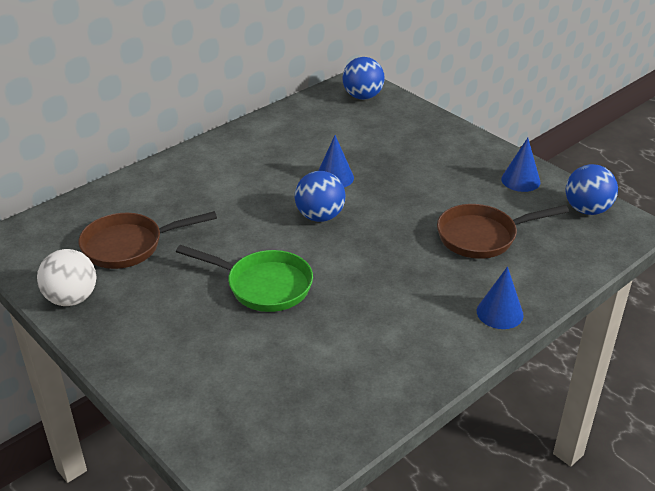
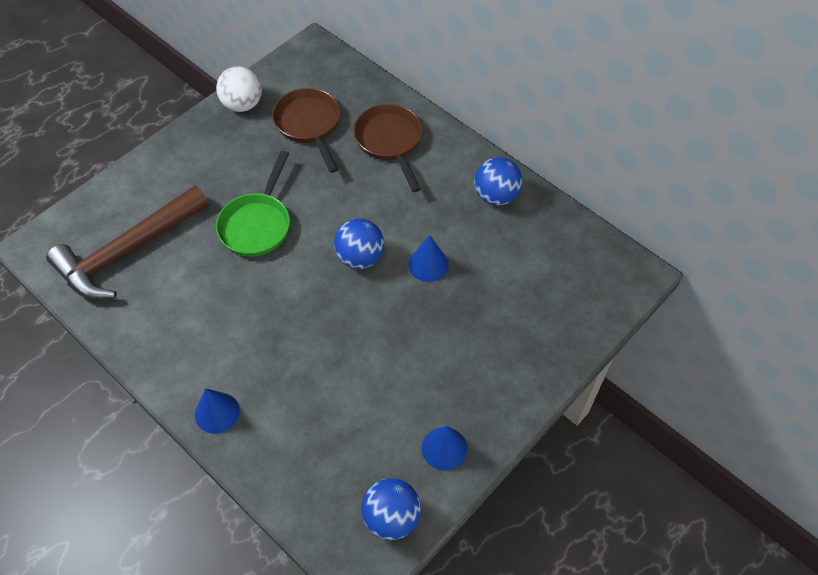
camera: 85 degrees right, 20 degrees up
blue ball [342,57,385,100] -> blue ball moved to [474,157,522,205]
brown pan [437,204,569,259] -> brown pan moved to [353,104,422,192]
none -> brown hammer [46,185,209,299]

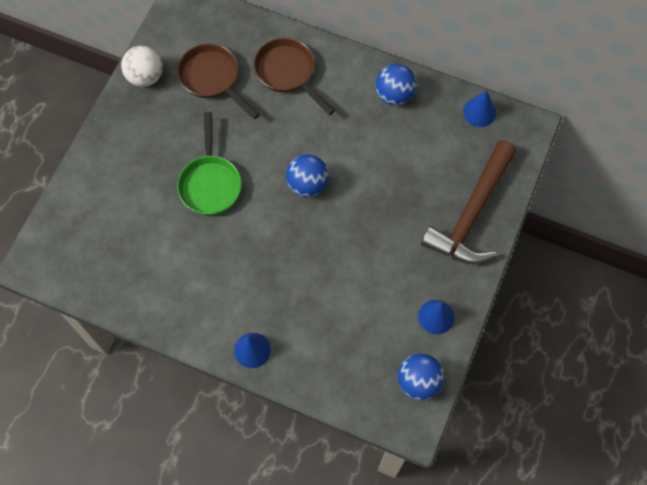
camera: 20 degrees left, 10 degrees up
brown hammer [46,185,209,299] -> brown hammer moved to [421,140,517,265]
blue cone [408,235,449,282] -> blue cone moved to [463,90,496,127]

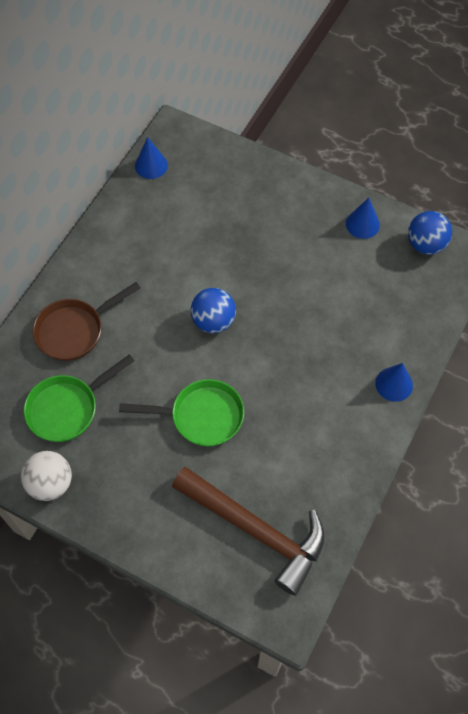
camera: 85 degrees left, 5 degrees down
brown pan [177,43,260,119] -> green pan [24,354,134,442]
blue ball [376,64,417,105] -> none
brown hammer [421,140,517,265] -> brown hammer moved to [172,467,325,596]

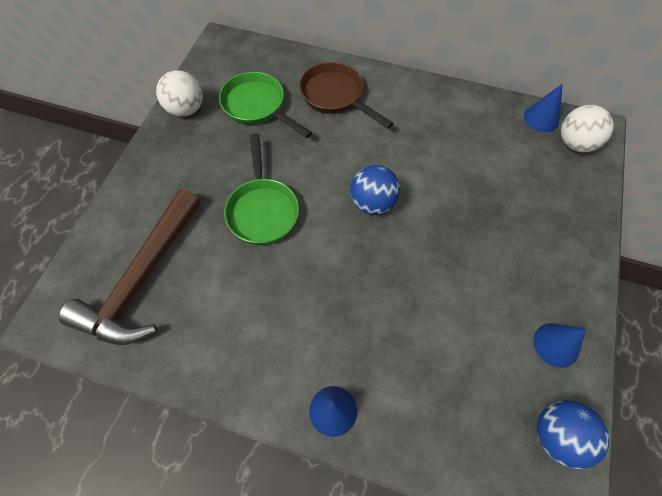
camera: 80 degrees right, 0 degrees up
none -> white ball [561,105,614,153]

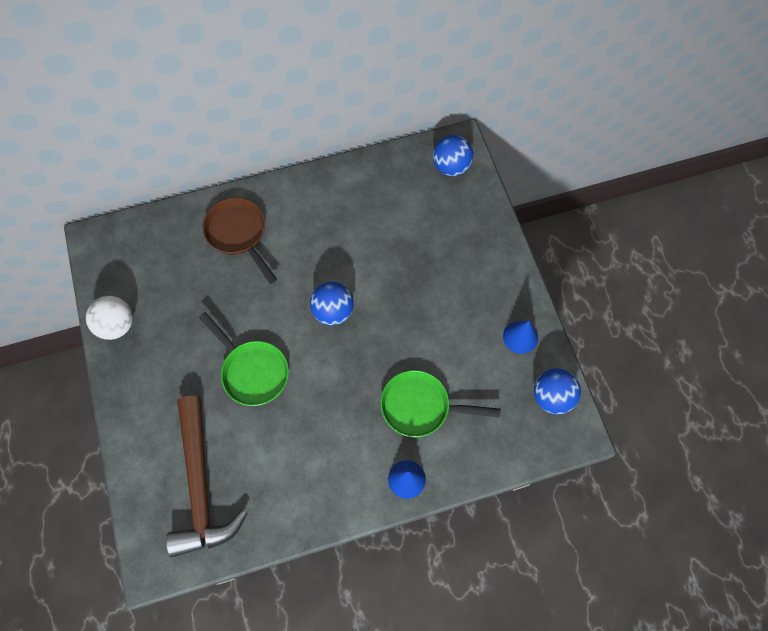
camera: 35 degrees left, 5 degrees up
green pan [219,72,312,138] -> green pan moved to [380,370,501,437]
brown pan [299,62,393,128] -> brown pan turned 45 degrees clockwise [202,198,277,284]
blue cone [524,84,563,132] -> none
white ball [561,105,614,153] -> blue ball [433,135,473,176]

